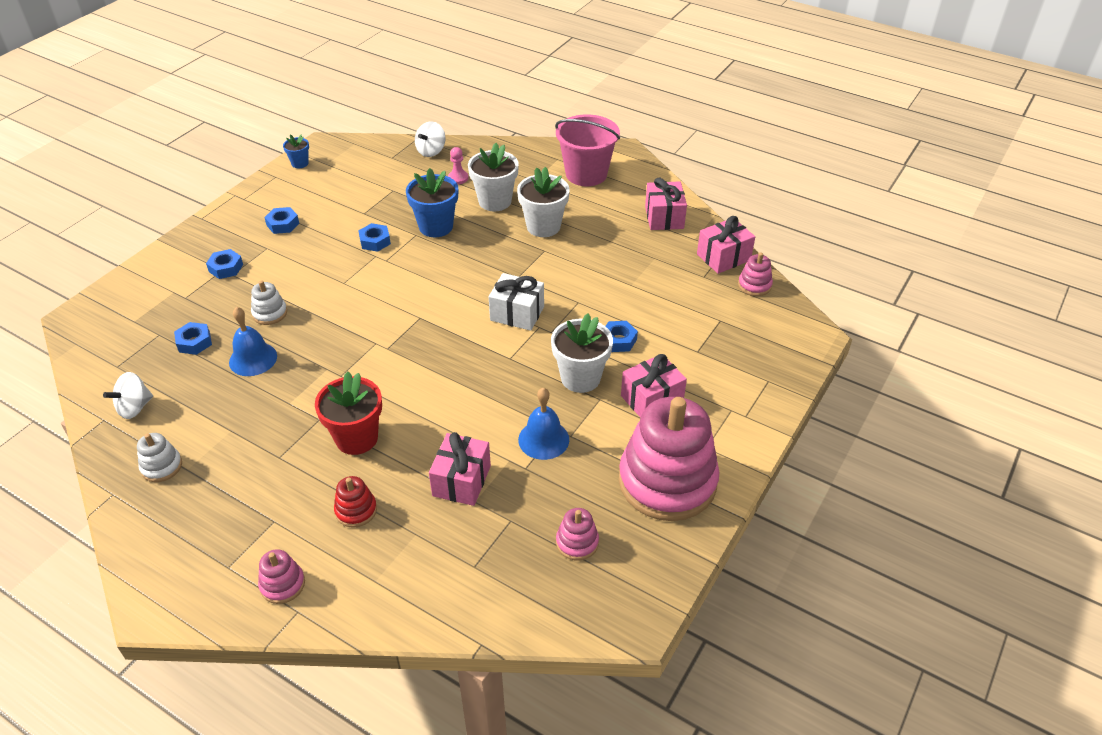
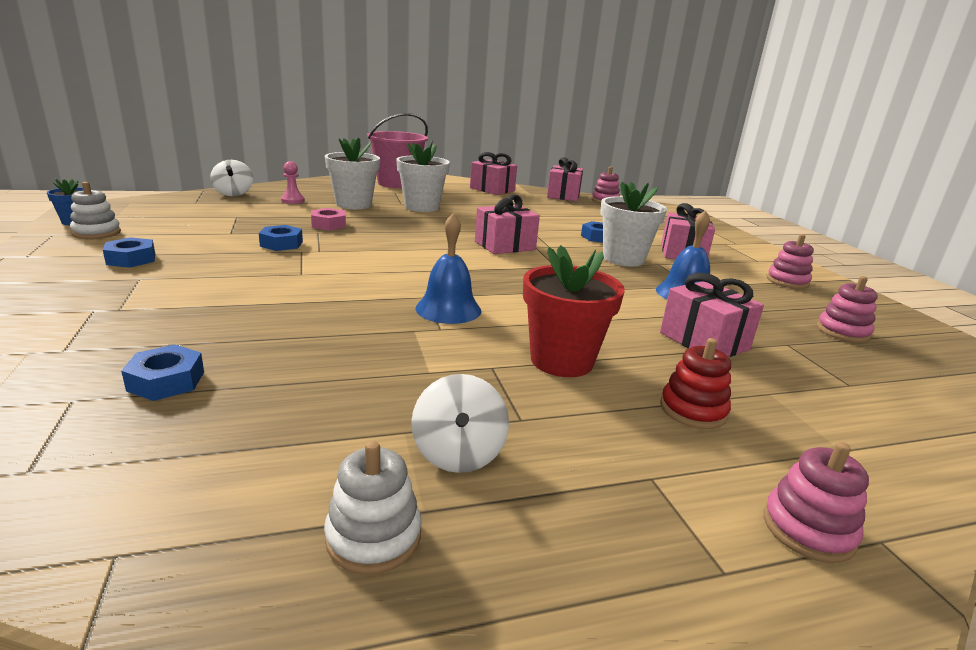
camera: 50 degrees left, 20 degrees down
white spinning top [103,372,153,419] -> white spinning top moved to [411,374,509,473]
blue nut [206,249,243,279] -> none
blue bell [229,307,277,376] -> blue bell moved to [415,213,481,324]
white stacking toy [251,280,287,325] -> white stacking toy moved to [70,182,121,239]
blue flower pot [406,168,458,237] -> pink nut [311,208,346,230]
white gift [489,273,544,331] -> pink gift [475,194,540,254]
pink stacking toy [619,397,719,521] -> pink stacking toy [767,234,814,289], size x0.41

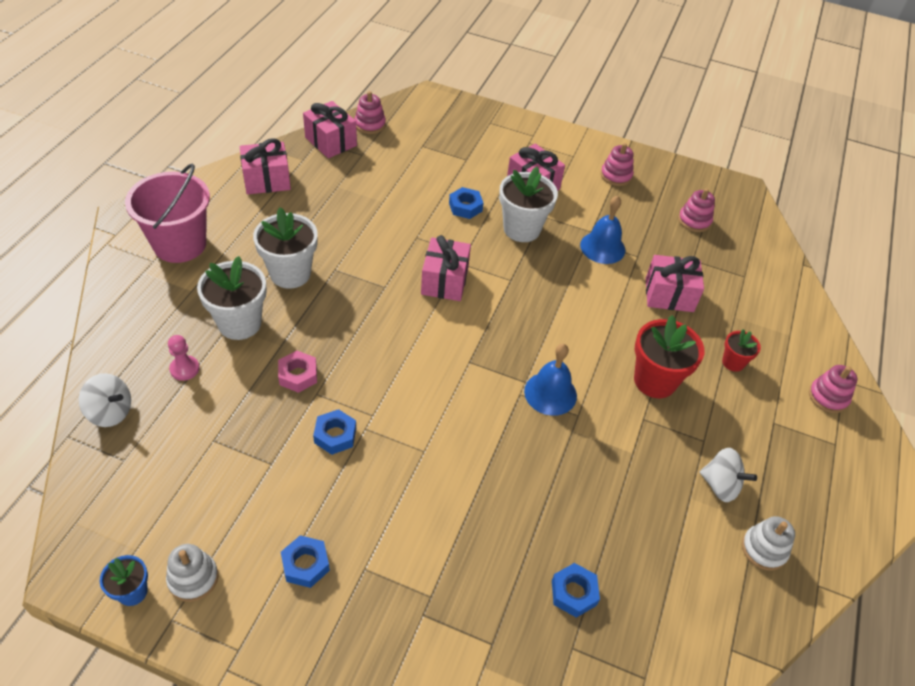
camera: 55 degrees left, 25 degrees up
red stacking toy [660,338,731,429] -> red flower pot [722,329,761,372]

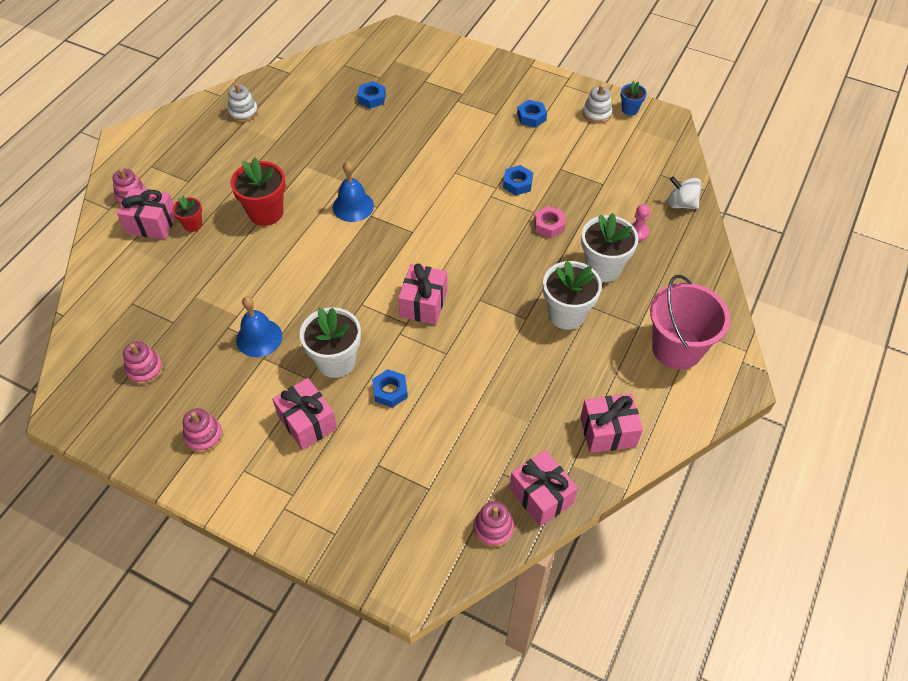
camera: 170 degrees left, 5 degrees up
pink gift [646,255,704,312] -> pink gift moved to [117,188,176,239]
white spinning top [700,448,757,502] -> none

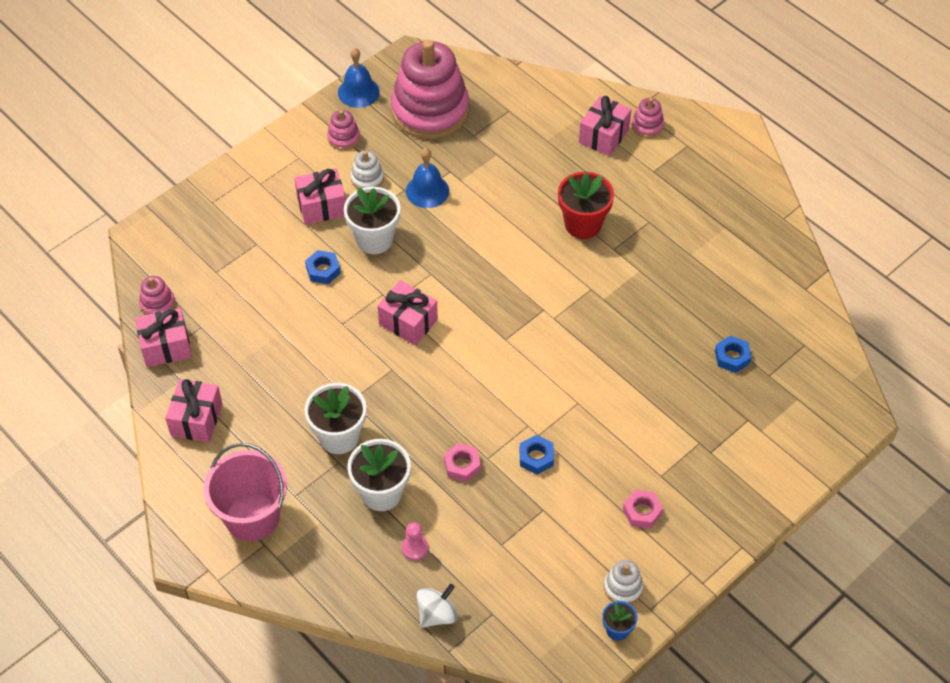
camera: 110 degrees right, 0 degrees up
pink stacking toy [123,341,163,385] -> pink stacking toy [391,40,469,139], size x2.42
red flower pot [173,196,202,232] -> none
white stacking toy [228,83,258,122] -> white stacking toy moved to [351,151,384,189]
blue bell [333,162,374,222] -> blue bell moved to [338,48,380,108]
blue nut [517,100,547,128] -> pink nut [623,490,663,528]

